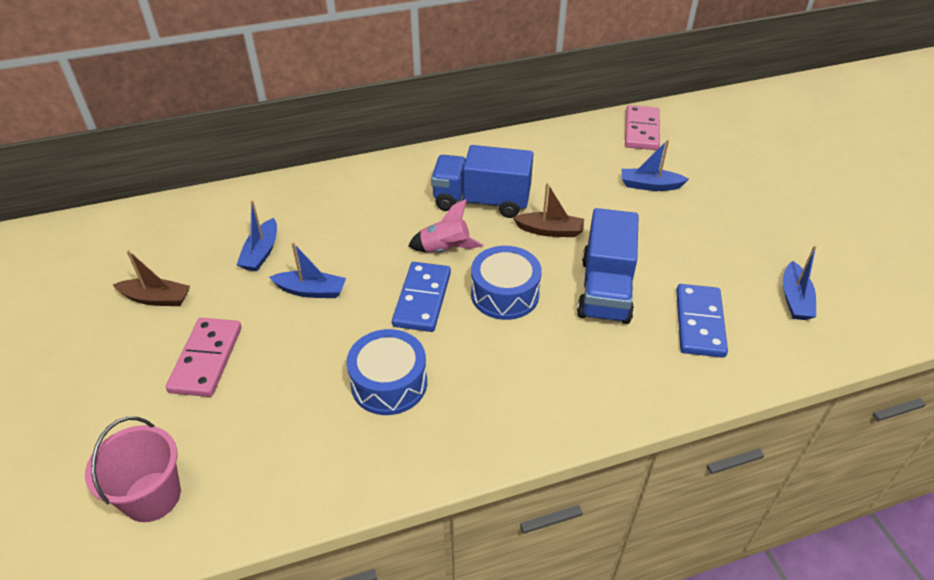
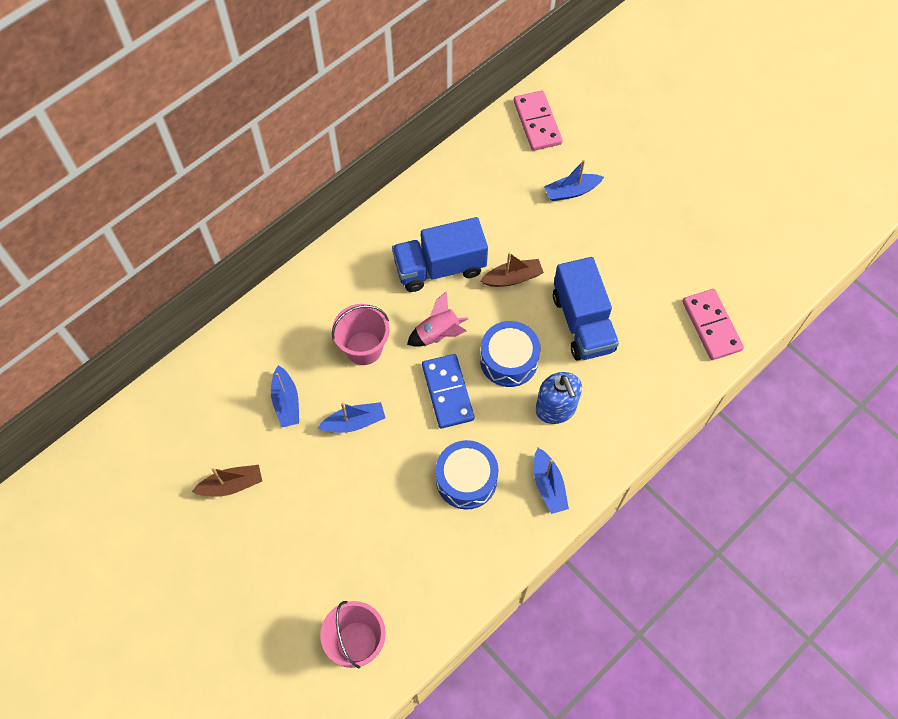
camera: 25 degrees left, 20 degrees up
pink domino [166,318,242,397] -> pink domino moved to [683,289,744,360]
blue domino [676,284,728,358] -> none
blue boat [783,246,816,320] -> blue boat moved to [534,448,569,514]
none -> pink bucket [332,304,390,365]
none -> blue soap dispenser [536,372,582,424]

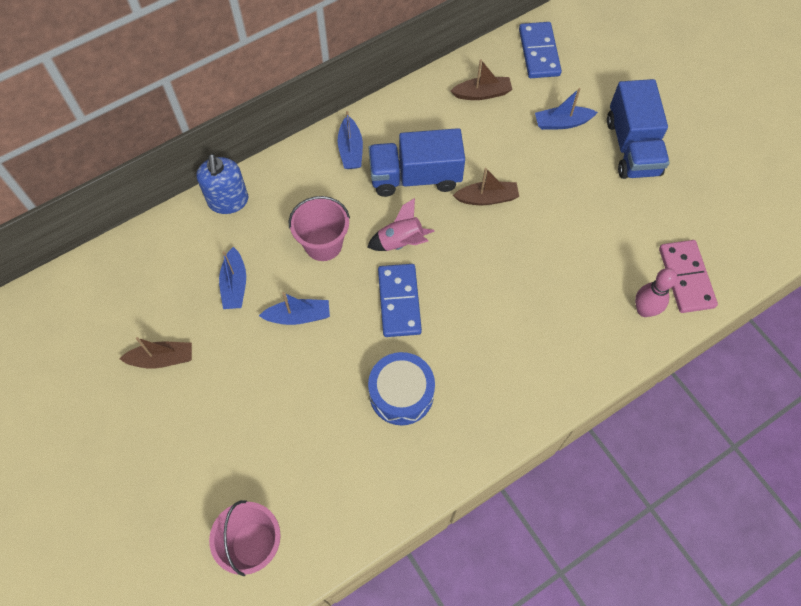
camera: 10 degrees right, 0 degrees up
blue drum [480,321,541,387] -> none
pink domino [514,91,563,151] -> blue domino [519,22,562,78]
blue boat [534,448,569,514] -> blue boat moved to [338,111,363,169]
blue soap dispenser [536,372,582,424] -> blue soap dispenser moved to [196,154,248,214]
blue truck [553,257,619,360] -> blue truck moved to [607,79,670,179]
none -> brown boat [451,59,513,100]
none -> pink bowling pin [635,268,677,317]

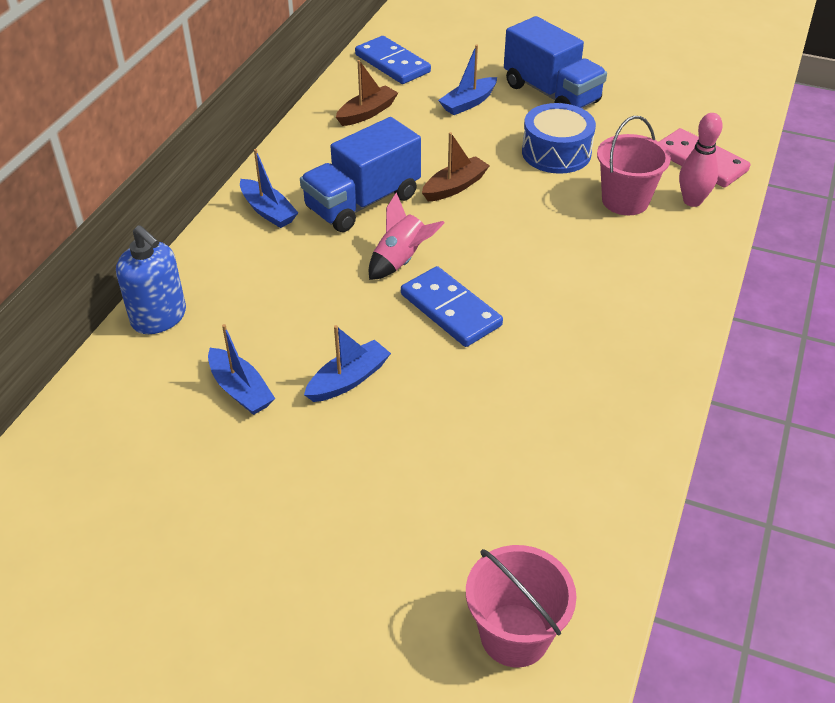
camera: 35 degrees left, 20 degrees down
brown boat [119,337,192,368] -> none
pink bucket [289,196,350,261] -> pink bucket moved to [597,116,671,215]
blue drum [368,352,435,425] -> blue drum moved to [522,103,596,174]

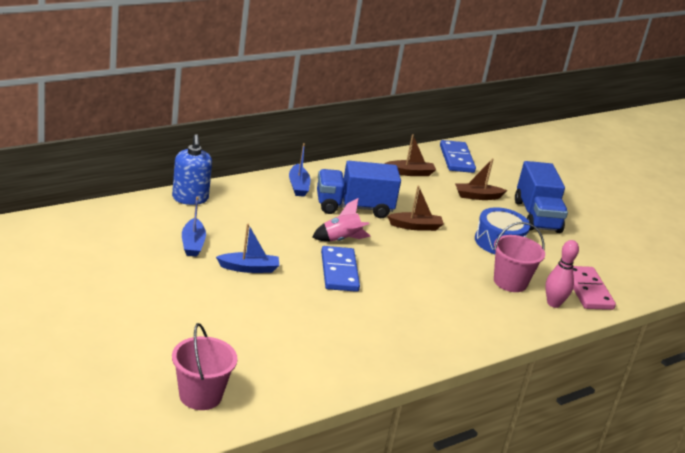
camera: 30 degrees right, 15 degrees down
blue boat [438,45,497,115] -> brown boat [455,158,507,200]

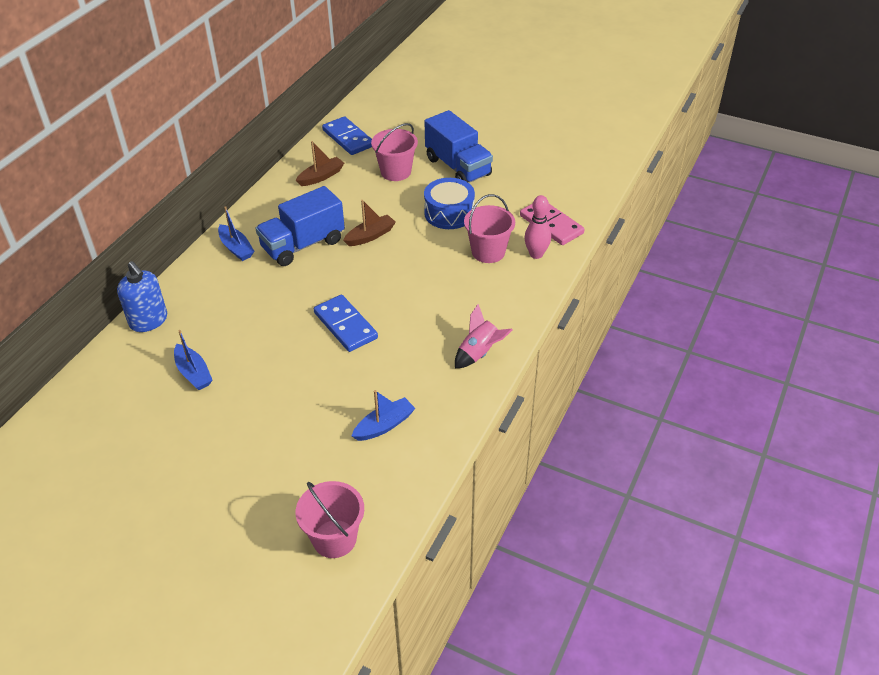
camera: 25 degrees left, 15 degrees up
blue boat [216,224,279,273] -> blue boat moved to [352,390,416,441]
pink rocket [312,198,371,241] -> pink rocket moved to [455,304,513,368]
brown boat [455,158,507,200] -> pink bucket [371,123,418,181]

